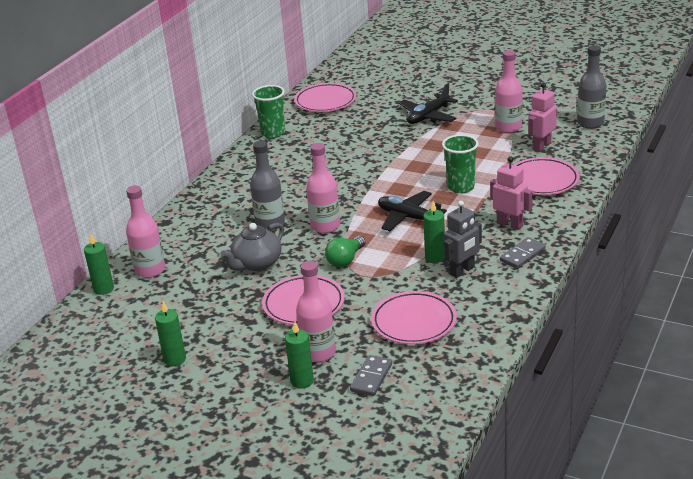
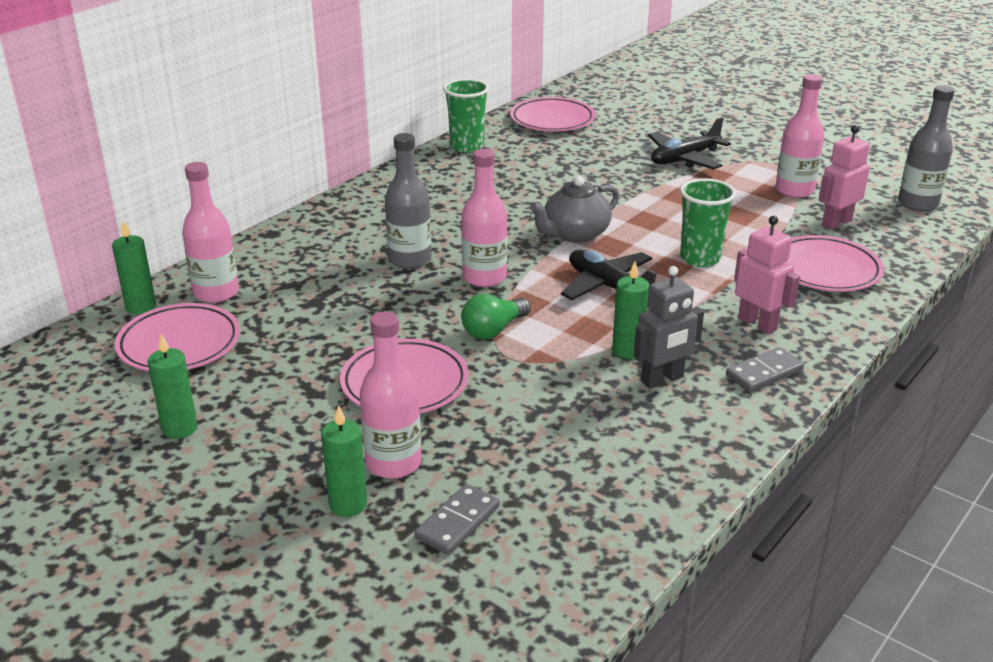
camera: 10 degrees right, 0 degrees up
grey teapot [220,223,284,271] -> grey teapot moved to [530,176,620,243]
pink plate [371,291,457,344] -> pink plate moved to [115,303,240,371]

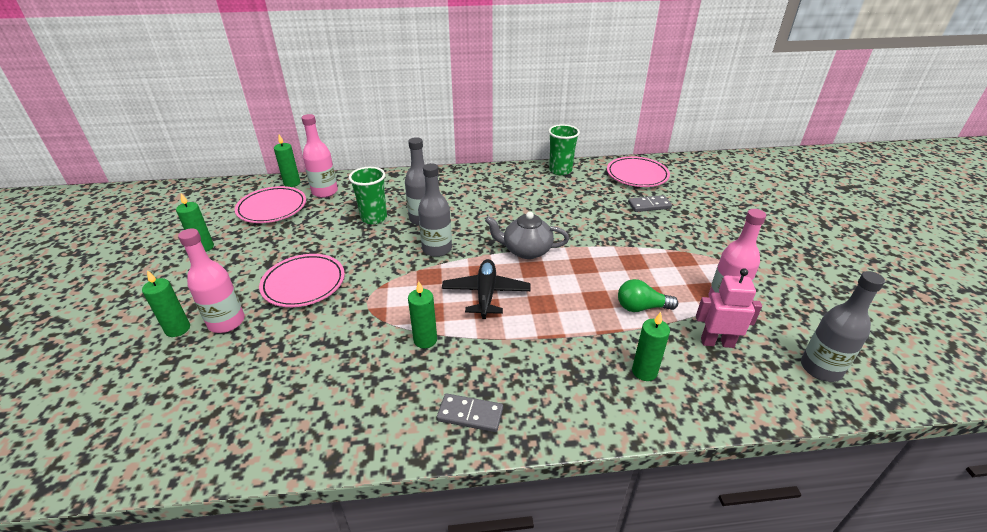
camera: 45 degrees right, 5 degrees up
grey domino [415,484,500,555] -> grey domino moved to [628,195,672,212]
pink bottle [461,148,507,287] -> grey bottle [418,163,452,257]
green light bulb [461,294,531,339] -> green light bulb moved to [618,279,678,312]
grey robot [634,266,704,389] -> none
black plane [648,117,731,169] -> none
green cup [680,178,736,267] -> green cup moved to [349,167,387,225]
pink robot [734,216,800,334] -> none
pink plate [786,235,884,292] -> green candle [632,312,670,381]

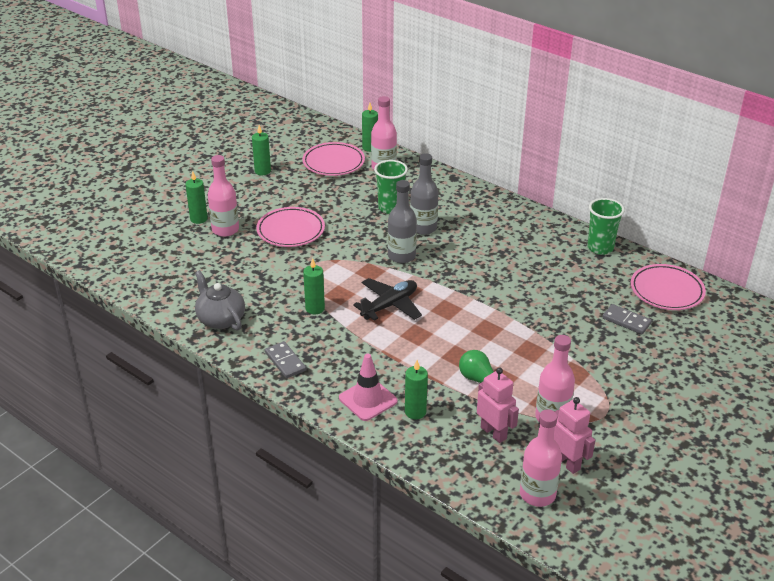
camera: 45 degrees right, 0 degrees up
grey teapot [485,212,569,259] -> grey teapot moved to [195,270,245,331]
grey bottle [801,271,885,382] -> pink bottle [520,410,562,507]
none -> pink traffic cone [339,354,397,421]
none -> pink robot [554,397,595,474]

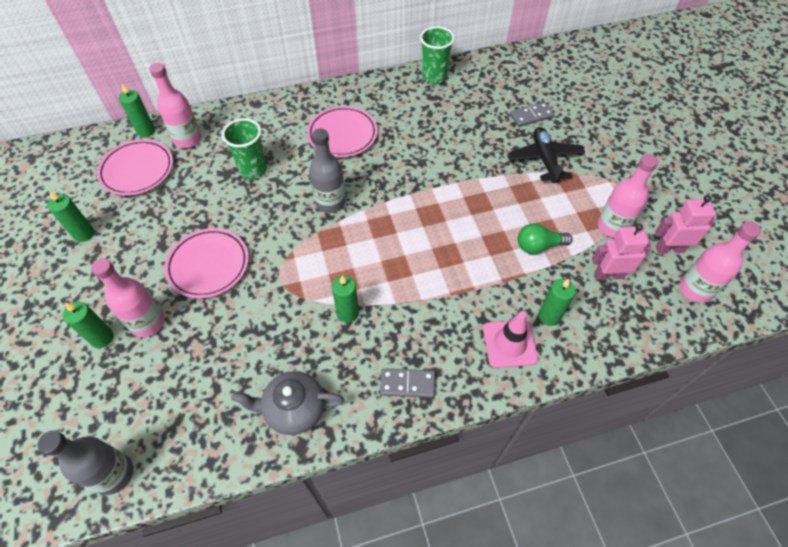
camera: 55 degrees left, 20 degrees up
black plane [353,278,422,321] -> black plane moved to [508,127,585,183]
grey bottle [410,153,439,235] -> grey bottle moved to [38,430,133,495]
pink plate [631,264,706,310] -> pink plate moved to [307,106,378,157]

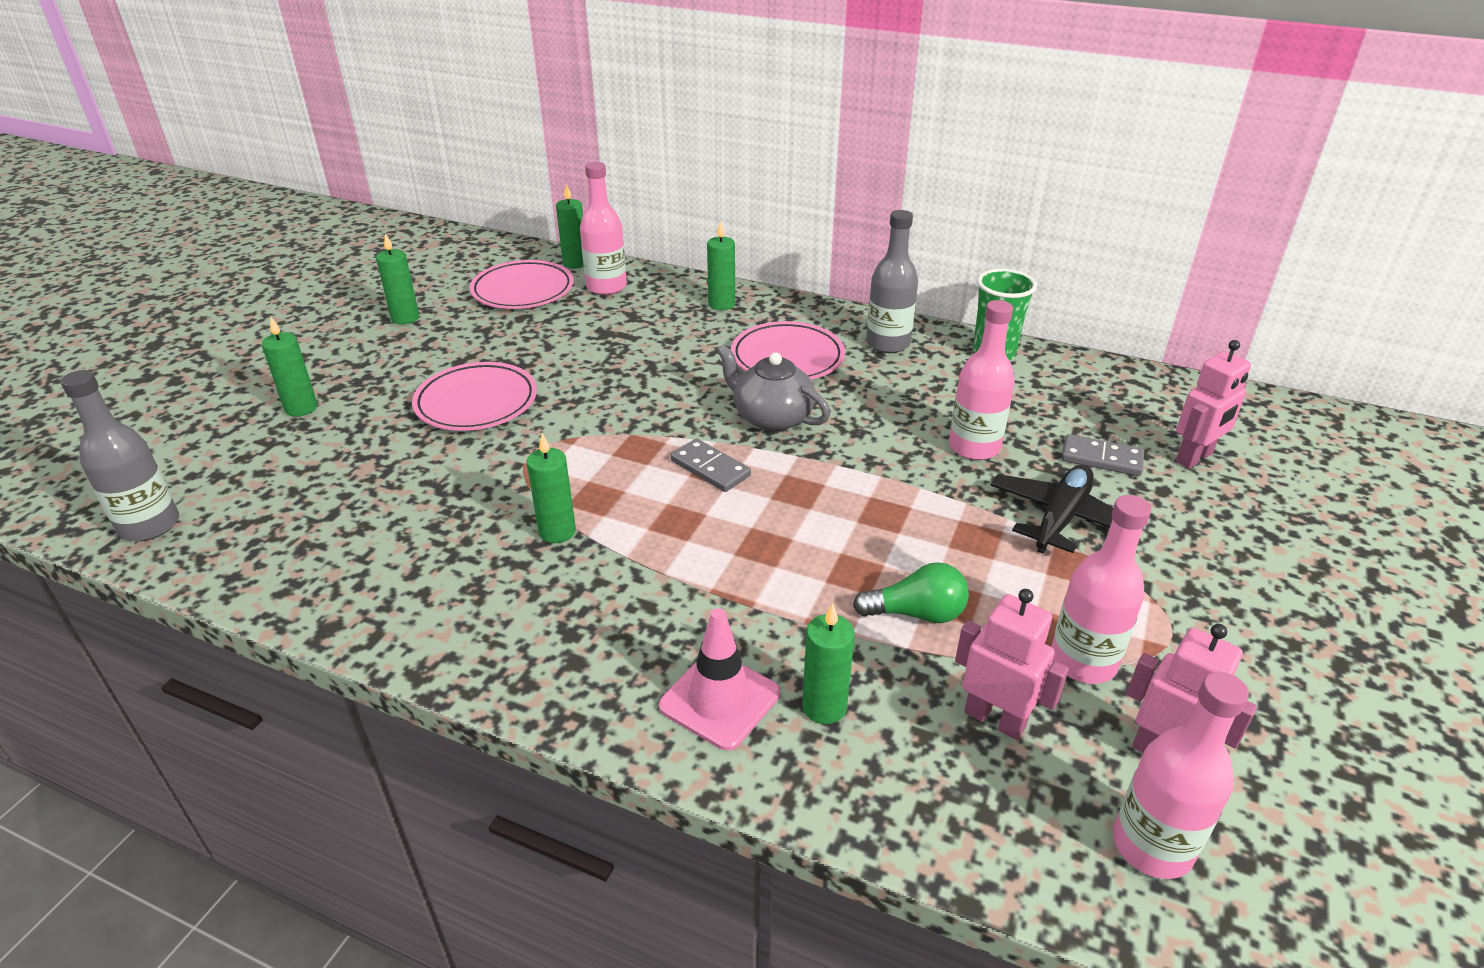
camera: 40 degrees right, 20 degrees down
pink bottle [91,258,165,337] -> pink bottle moved to [949,300,1015,460]
green cup [222,118,267,179] -> none
grey teapot [231,371,344,435] -> grey teapot moved to [717,344,830,431]
grey bottle [309,128,346,213] -> grey bottle moved to [866,210,918,353]
grey domino [380,368,435,398] -> grey domino moved to [671,438,751,492]
green light bulb [518,223,572,254] -> green light bulb turned 150 degrees clockwise [853,562,969,623]
none -> green candle [707,221,735,310]
none -> pink robot [1176,340,1251,469]

